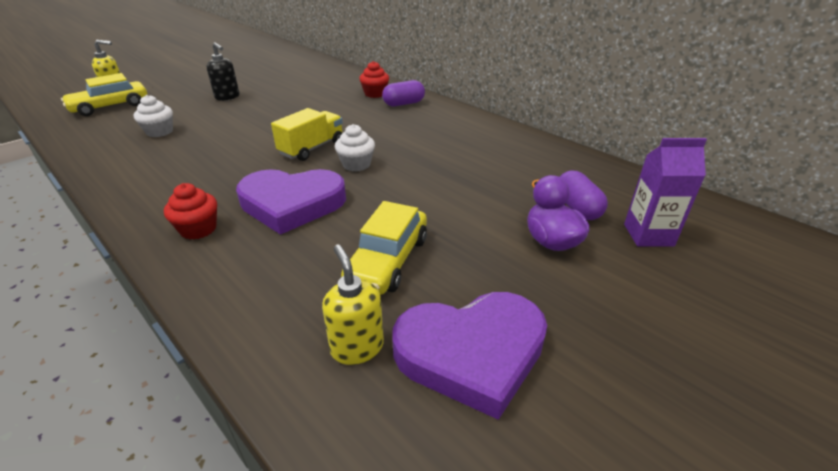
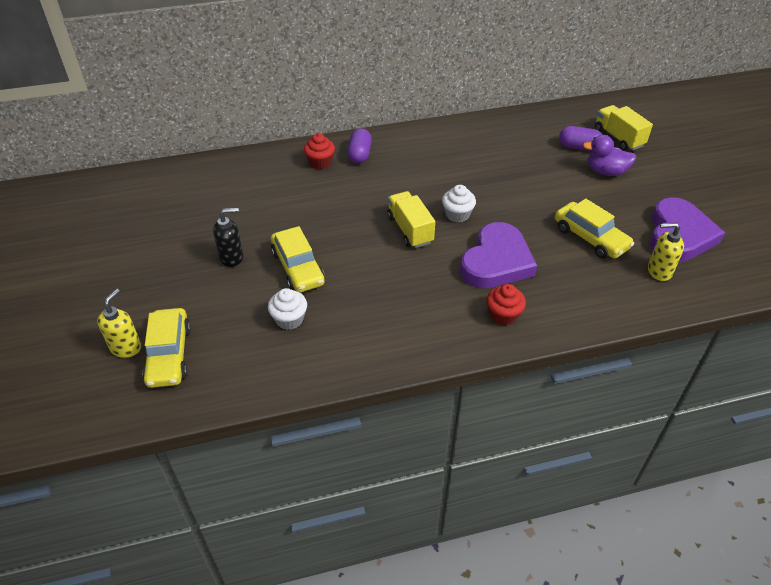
camera: 60 degrees left, 10 degrees up
purple carton [624,138,707,246] -> yellow truck [595,105,653,151]
none -> yellow car [271,226,325,293]

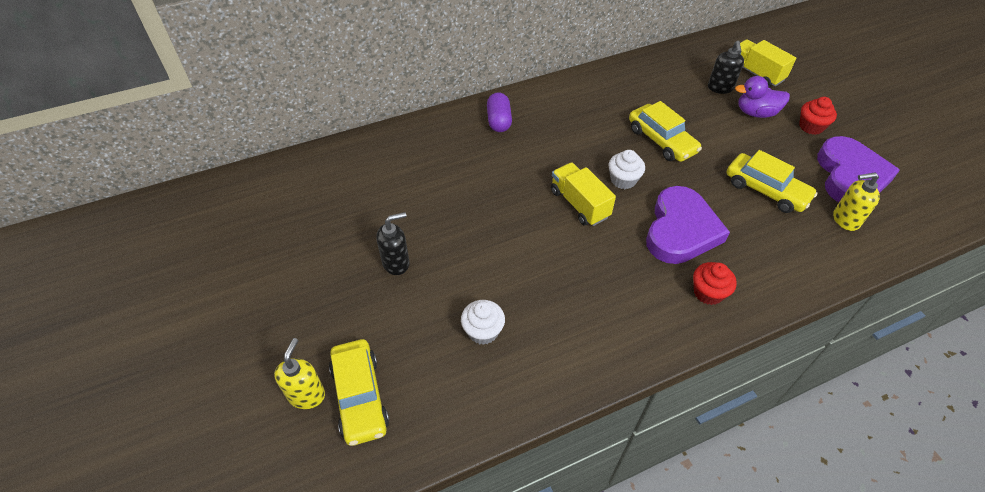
camera: 10 degrees left, 5 degrees up
yellow car [271,226,325,293] -> yellow car moved to [629,101,702,162]
red cupcake [304,133,335,169] -> red cupcake moved to [799,97,837,135]
purple capsule [559,126,602,151] -> black soap dispenser [708,41,744,94]

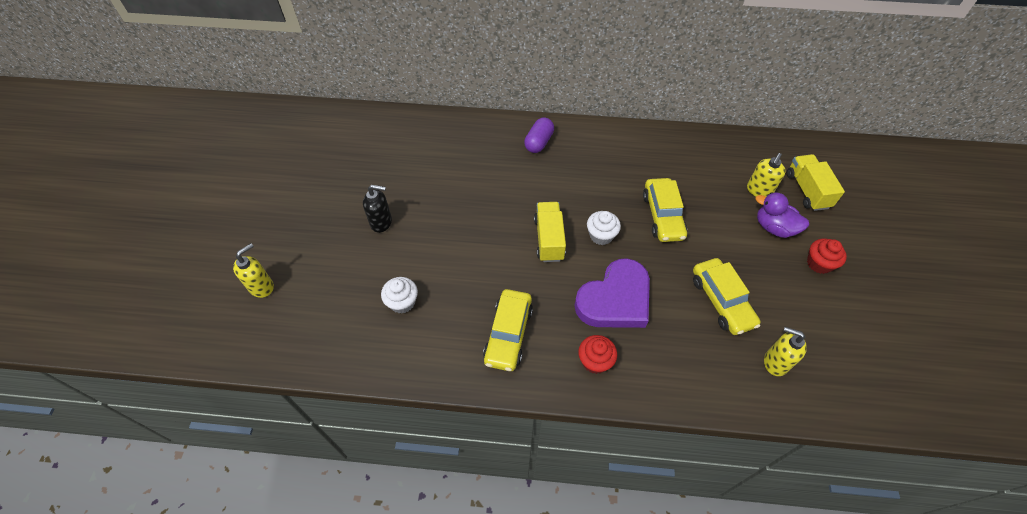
camera: 30 degrees right, 5 degrees up
yellow car [329,339,389,446] -> yellow car moved to [483,289,533,371]
black soap dispenser [708,41,744,94] -> yellow soap dispenser [747,153,786,197]
purple heart [817,136,900,202] -> none

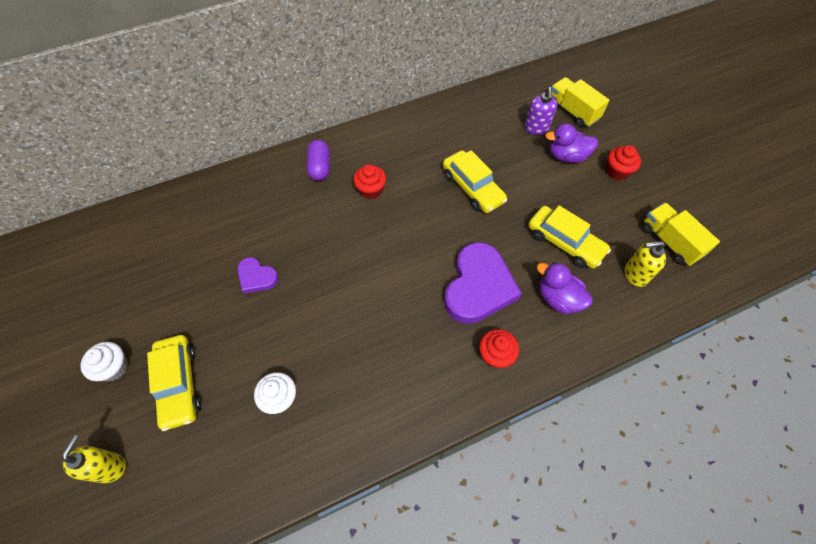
camera: 30 degrees left, 5 degrees up
black soap dispenser [363,185,392,233] -> none
yellow car [483,289,533,371] -> yellow car moved to [147,335,201,431]
yellow truck [534,202,566,262] -> yellow truck moved to [642,203,720,266]
white cupcake [587,211,621,245] -> white cupcake moved to [80,342,128,381]
yellow soap dispenser [747,153,786,197] -> purple soap dispenser [524,87,557,135]
none -> purple heart [237,257,279,294]
none -> red cupcake [353,164,386,199]
none -> purple duck [537,262,593,314]

